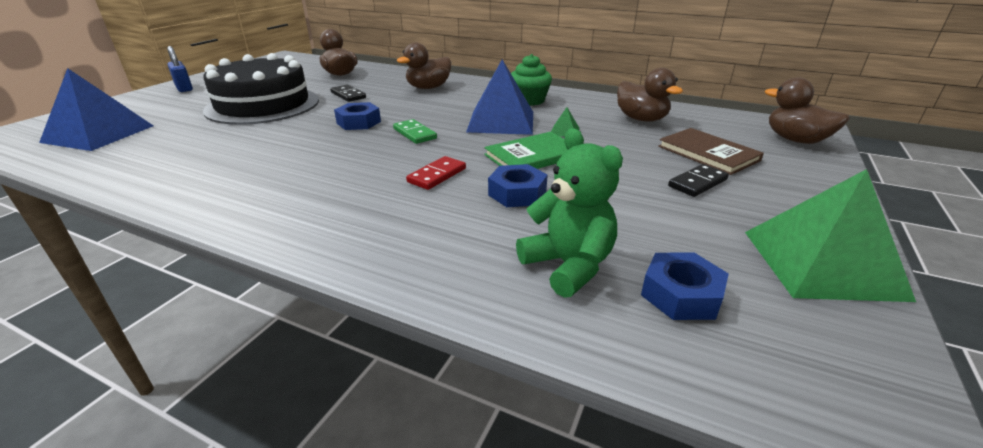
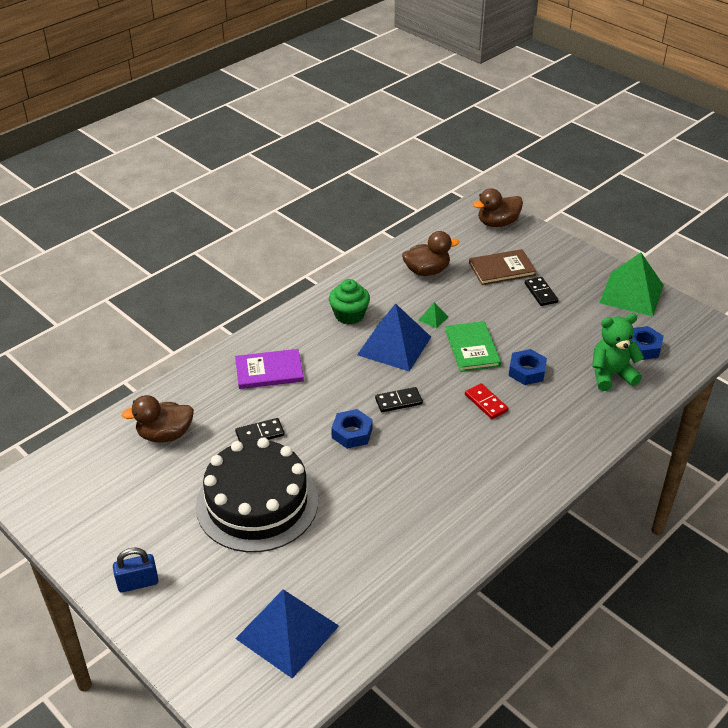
camera: 70 degrees left, 10 degrees up
green domino [393,119,437,144] -> black domino [375,387,423,412]
brown duck [397,43,451,89] -> purple book [235,349,304,389]

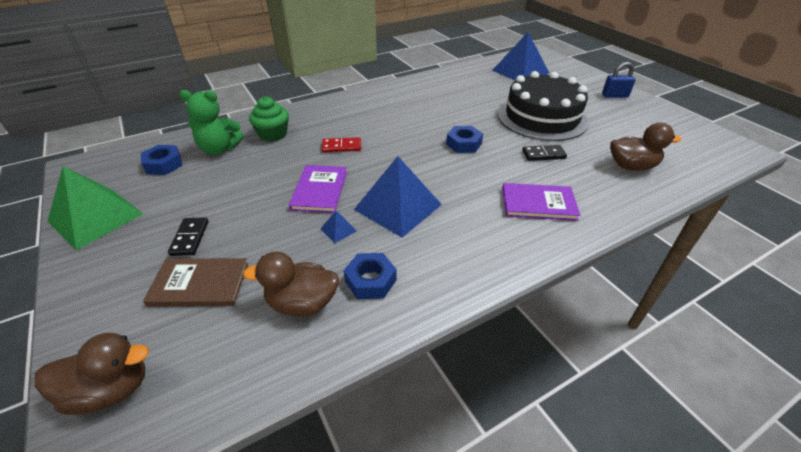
camera: 165 degrees left, 0 degrees up
green cupcake [329,279,370,324] -> green cupcake moved to [249,97,289,142]
black domino [375,387,423,412] -> none
green pyramid [419,302,448,329] -> blue pyramid [320,211,357,243]
green book [445,321,501,372] -> purple book [289,165,347,213]
red domino [465,383,508,419] -> red domino turned 75 degrees counterclockwise [322,137,361,152]
blue nut [509,349,547,385] -> blue nut moved to [344,253,397,299]

